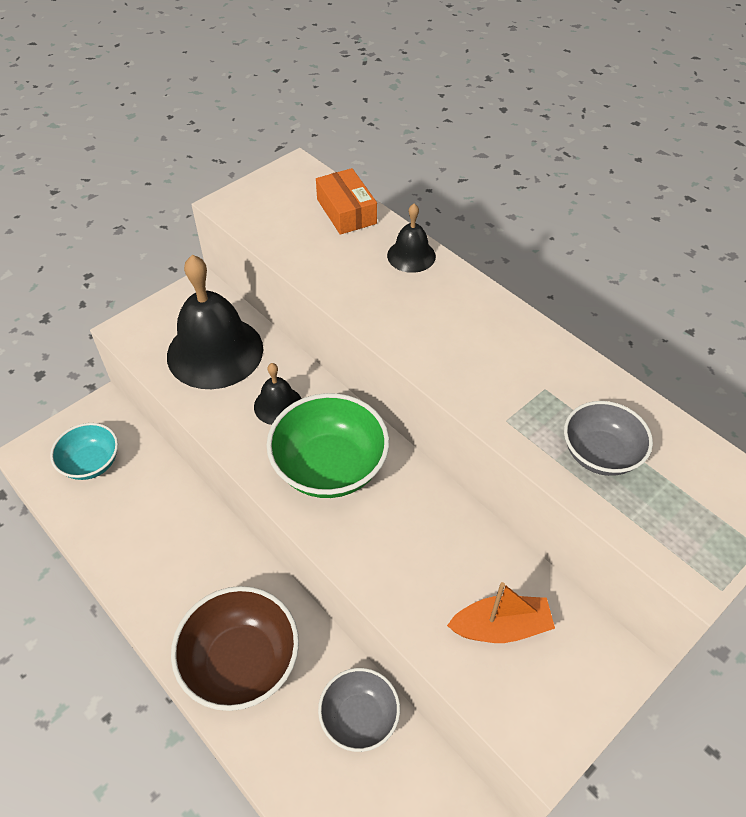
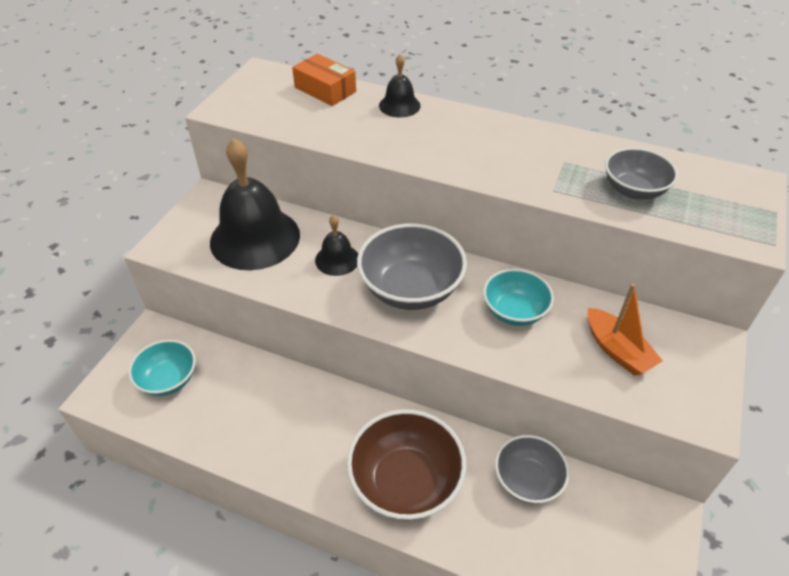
camera: 25 degrees left, 5 degrees down
green bowl [266,393,389,498] -> grey bowl [357,223,467,310]
orange boat [447,582,555,643] -> orange boat turned 90 degrees clockwise [587,284,663,376]
none -> turquoise bowl [483,269,554,326]

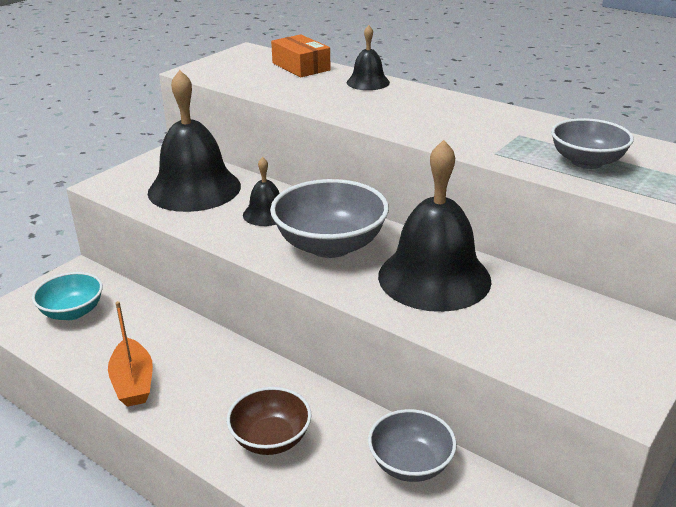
camera: 15 degrees right, 15 degrees down
brown bowl [347,409,466,520] -> brown bowl [227,387,312,455], size x0.63
turquoise bowl [483,269,554,326] -> black bell [378,140,492,312]
orange boat [587,284,663,376] -> orange boat moved to [108,301,153,407]

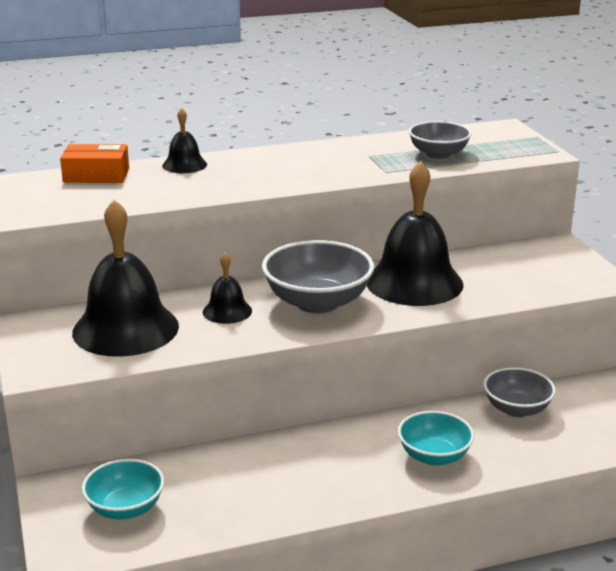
camera: 55 degrees left, 5 degrees down
orange boat [108,301,153,407] -> none
brown bowl [227,387,312,455] -> turquoise bowl [398,411,474,466]

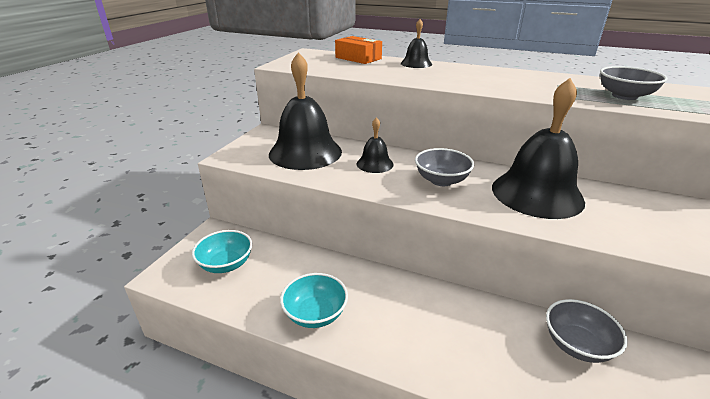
camera: 40 degrees right, 5 degrees up
grey bowl [262,240,374,313] -> grey bowl [415,148,474,186], size x0.63
turquoise bowl [398,411,474,466] -> turquoise bowl moved to [280,273,348,328]

